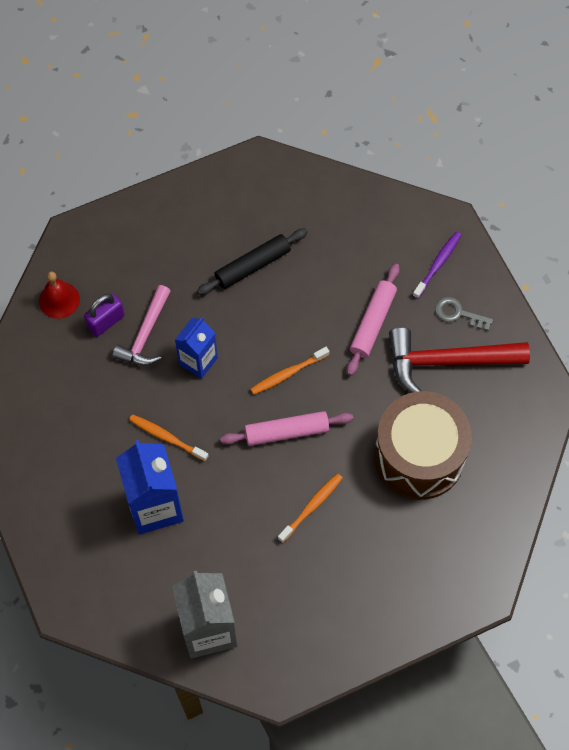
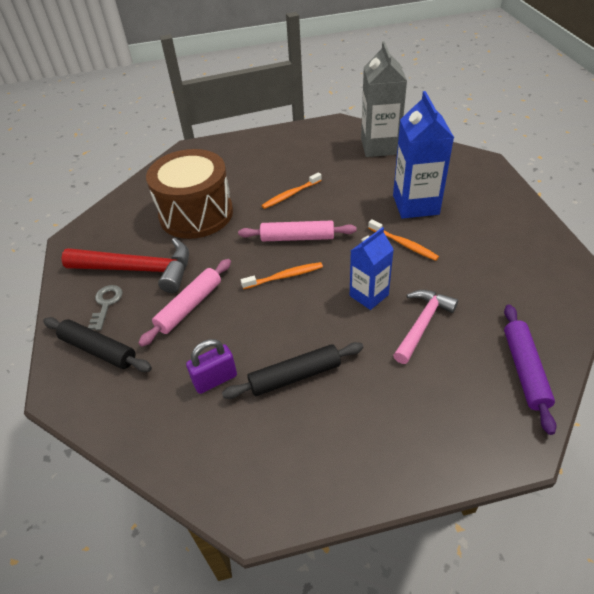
camera: 165 degrees left, 20 degrees down
red bell [39,271,80,319] -> purple rolling pin [504,304,556,435]
purple padlock [84,293,125,337] -> purple padlock moved to [186,339,237,394]
purple toothbrush [412,232,461,299] -> black rolling pin [43,317,152,372]
grey key [435,297,493,331] -> grey key turned 120 degrees counterclockwise [88,285,123,330]

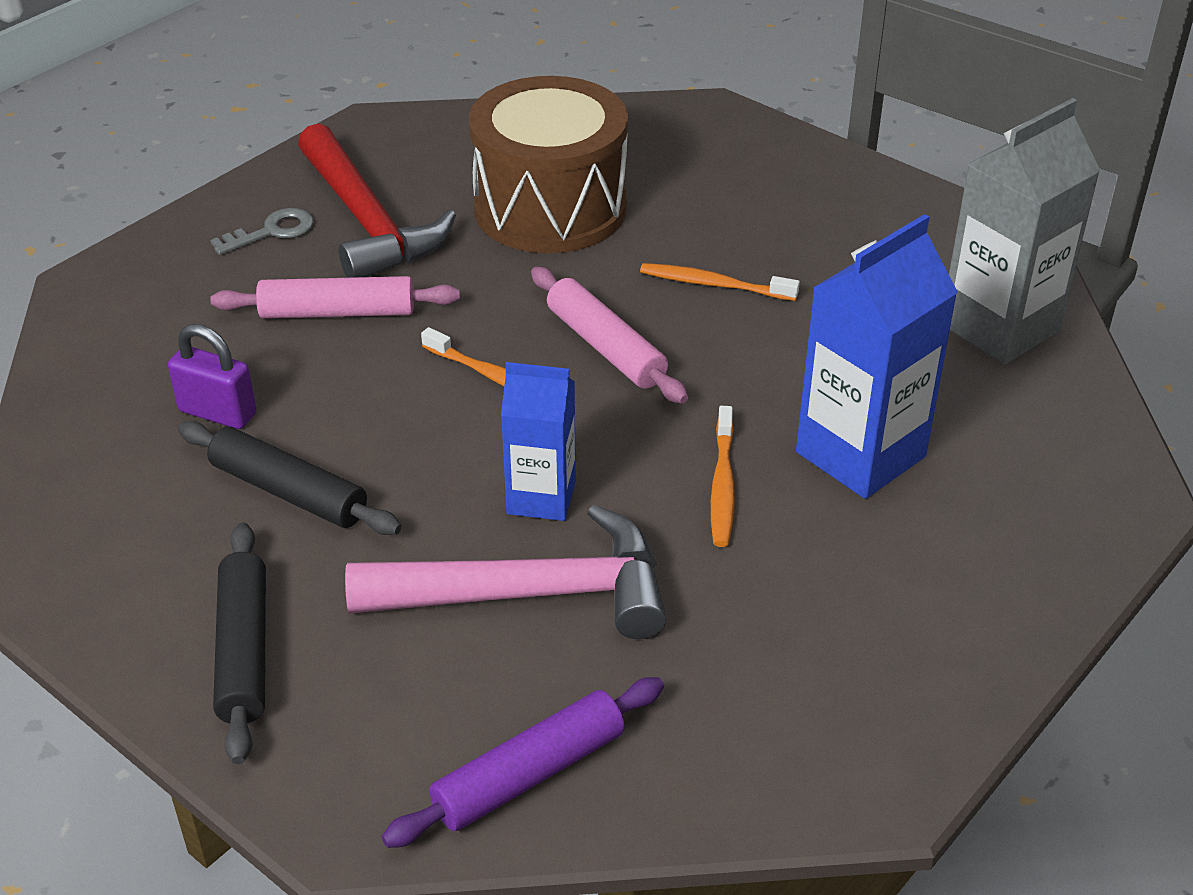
camera: 50 degrees right, 5 degrees down
black rolling pin [43,317,152,372] -> black rolling pin moved to [213,522,266,764]
pink hammer [393,290,458,364] -> pink hammer [345,505,667,639], size x1.54

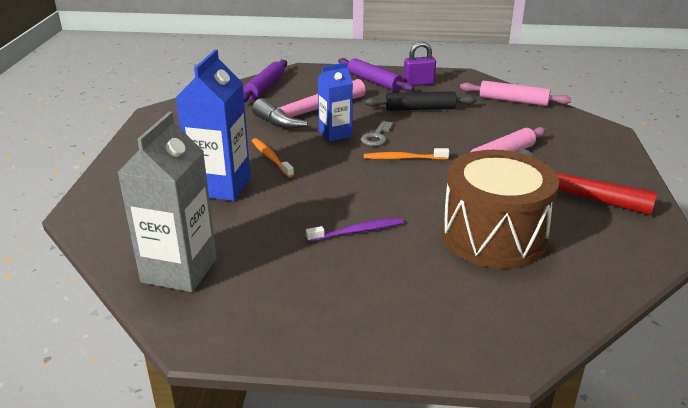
camera: 145 degrees right, 10 degrees down
purple padlock [168,324,257,429] -> purple padlock moved to [403,42,436,86]
grey key [210,208,314,255] -> grey key moved to [361,121,393,146]
black rolling pin [213,522,266,764] -> purple rolling pin [338,58,414,92]
pink rolling pin [531,267,688,404] -> pink rolling pin moved to [460,81,572,106]
orange toothbrush [640,263,800,301] -> purple toothbrush [306,218,403,242]

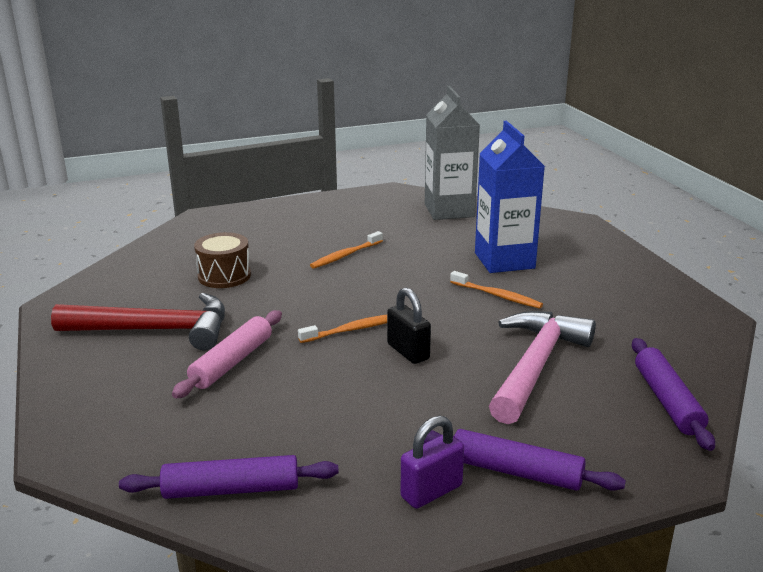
camera: 155 degrees right, 5 degrees down
purple toothbrush [306,218,403,242] -> orange toothbrush [310,231,383,269]
blue carton [318,62,353,141] -> none
grey key [361,121,393,146] -> black padlock [387,288,431,364]
black rolling pin [365,91,477,111] -> none
brown drum [442,150,559,269] -> brown drum [194,232,251,288], size x0.54
pink rolling pin [460,81,572,106] -> purple rolling pin [119,455,339,499]

